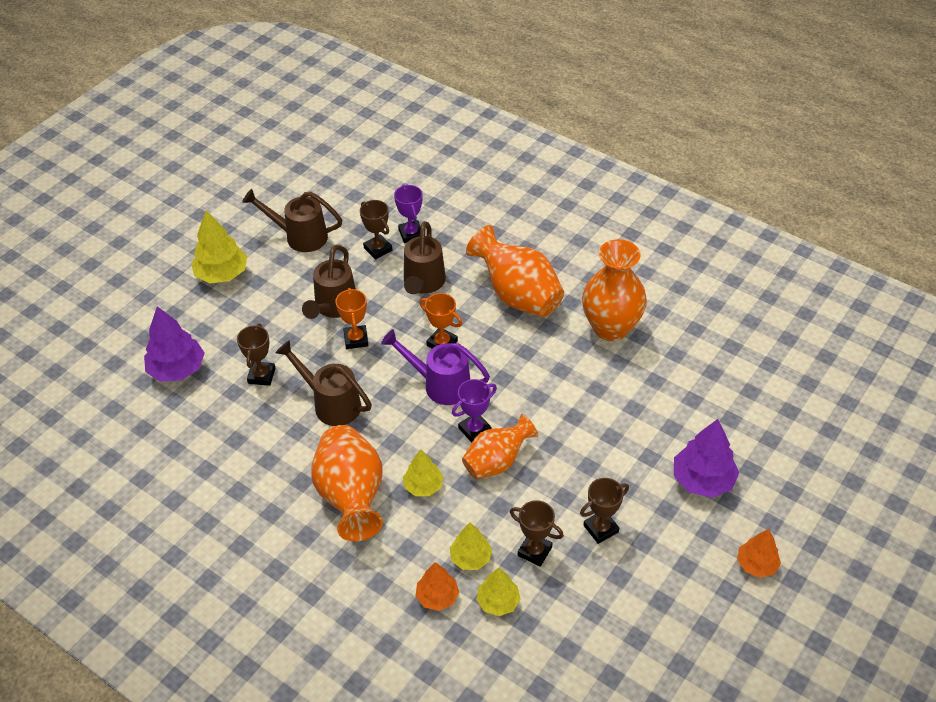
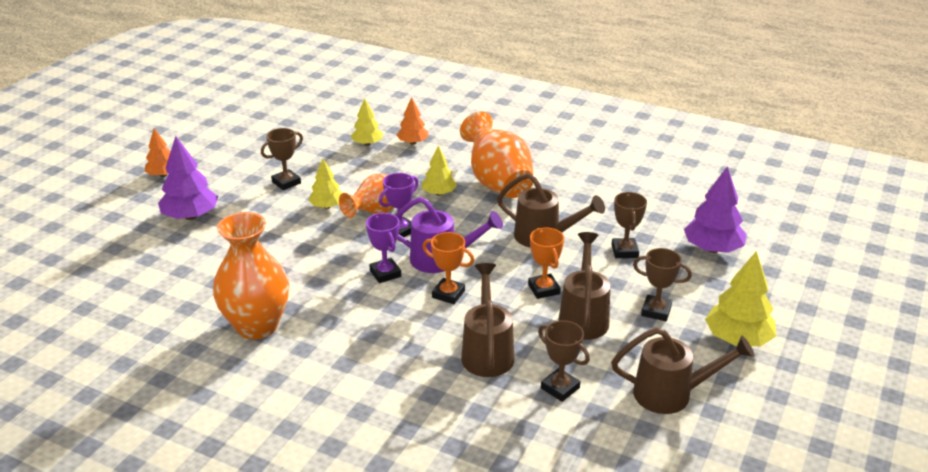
camera: 170 degrees right, 15 degrees down
purple trophy [394,184,423,243] -> purple trophy moved to [366,213,401,283]
yellow tree [450,523,492,570] -> yellow tree moved to [308,159,343,209]
orange vase [466,225,564,317] -> none
brown trophy [510,500,564,567] -> brown trophy moved to [633,248,692,321]

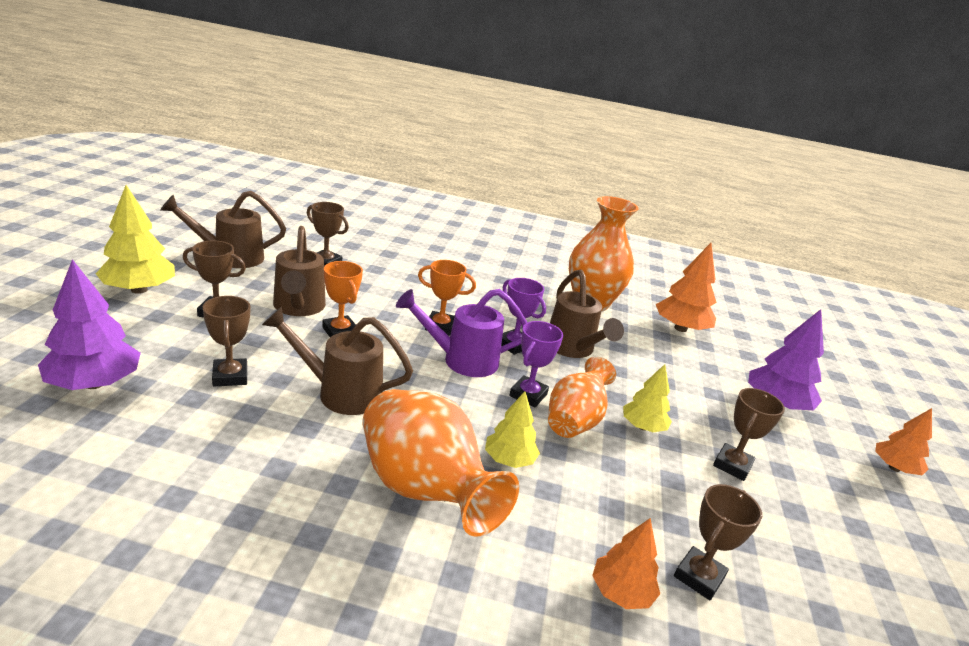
camera: 160 degrees right, 5 degrees down
yellow tree [351,98,383,146] -> brown trophy [674,484,762,600]
brown watering can [461,263,514,377] -> brown watering can moved to [550,270,624,358]
none -> orange tree [656,243,717,332]

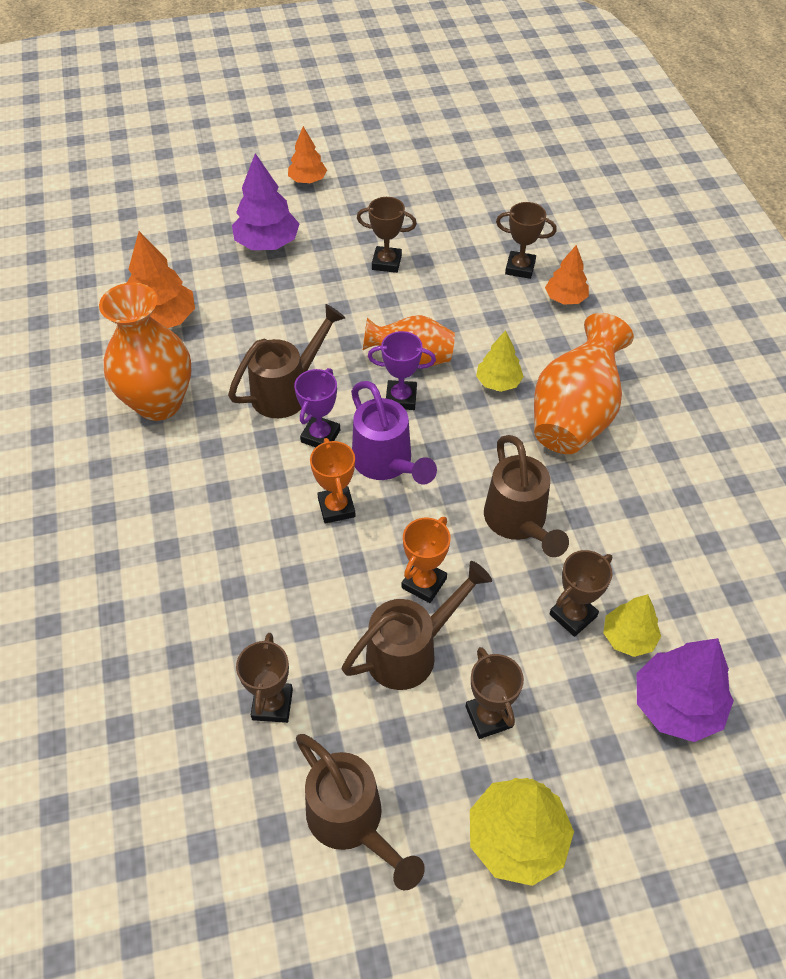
camera: 110 degrees left, 25 degrees up
yellow tree [623,364,672,432] -> yellow tree moved to [603,594,661,657]

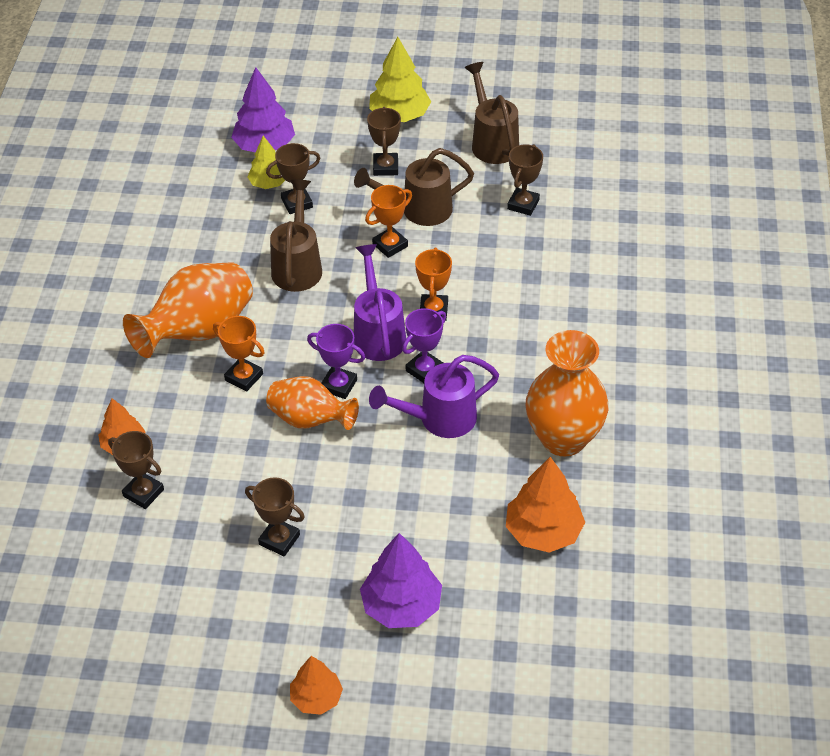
camera: 160 degrees left, 5 degrees down
brown watering can [228,304,345,418] -> purple watering can [369,355,499,438]
yellow tree [476,330,524,392] -> orange trophy [213,316,265,392]

